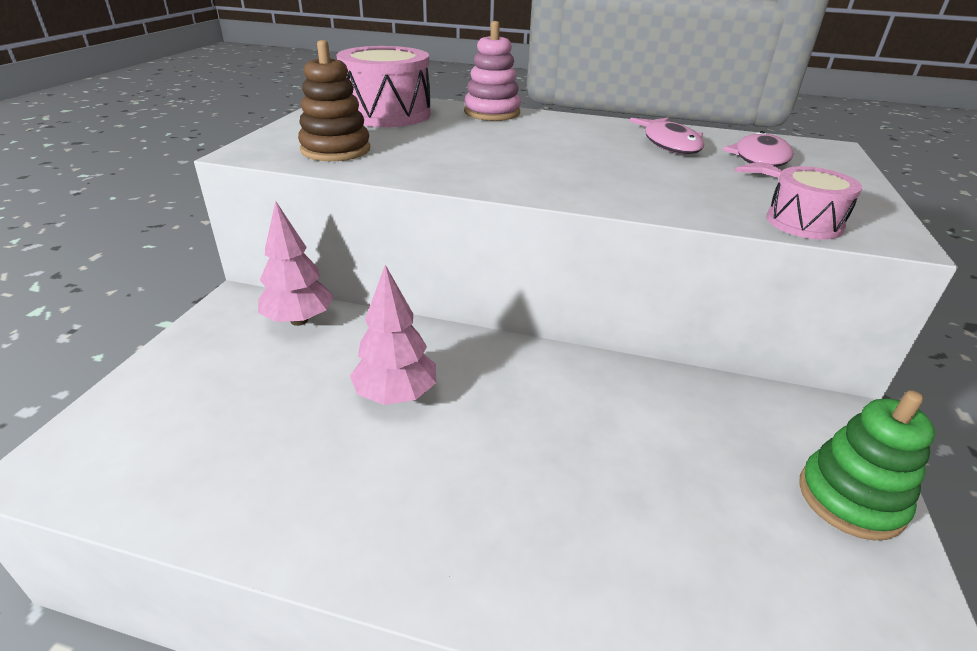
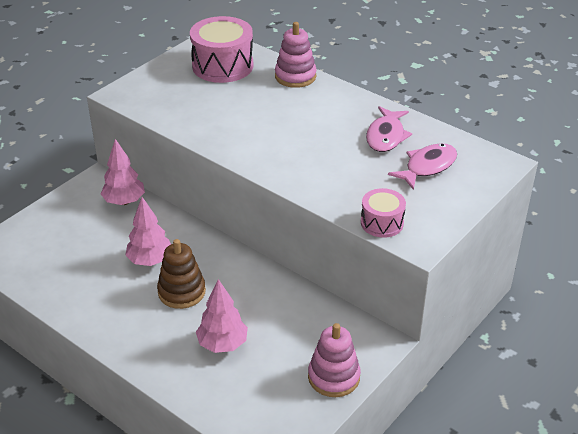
camera: 25 degrees right, 5 degrees up
brown stacking toy [298,40,370,161] -> brown stacking toy moved to [157,239,206,309]
green stacking toy [799,390,935,540] -> pink stacking toy [308,323,361,397]
none -> pink tree [196,279,248,353]

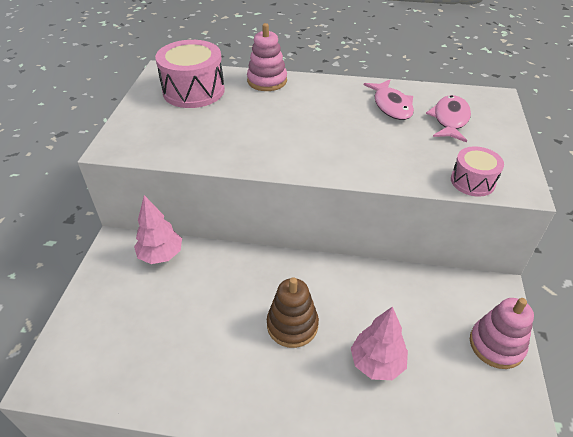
camera: 30 degrees left, 5 degrees up
pink tree [125,197,171,266] -> none

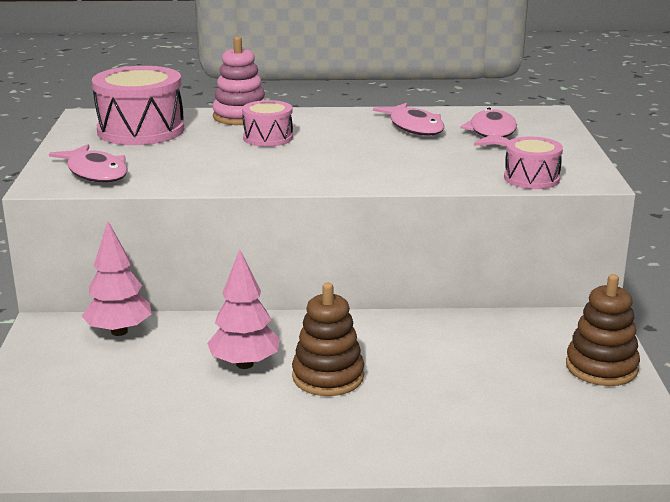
camera: 10 degrees left, 20 degrees down
pink tree [351,306,408,380] -> pink tree moved to [207,249,280,369]
pink stacking toy [470,298,534,369] -> brown stacking toy [566,274,640,386]
none -> pink fish [49,144,128,183]
none -> pink drum [242,100,293,147]

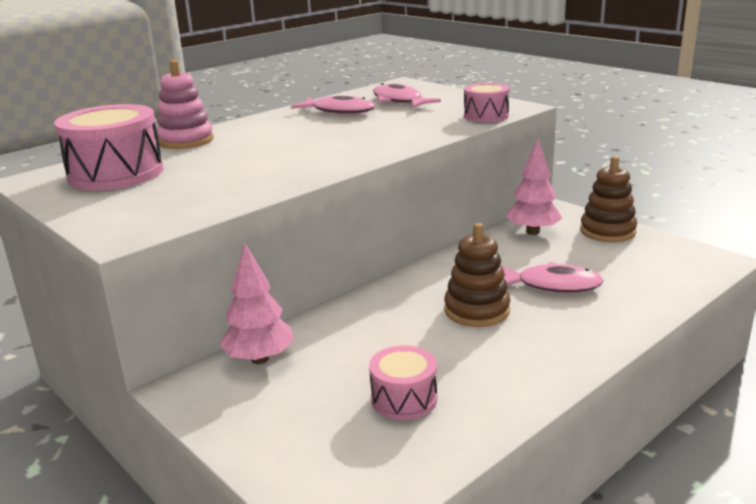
camera: 40 degrees left, 0 degrees up
pink fish [49,144,128,183] -> pink fish moved to [502,262,604,293]
pink tree [207,249,280,369] -> pink tree moved to [506,139,562,235]
pink drum [242,100,293,147] -> pink drum moved to [369,345,437,420]

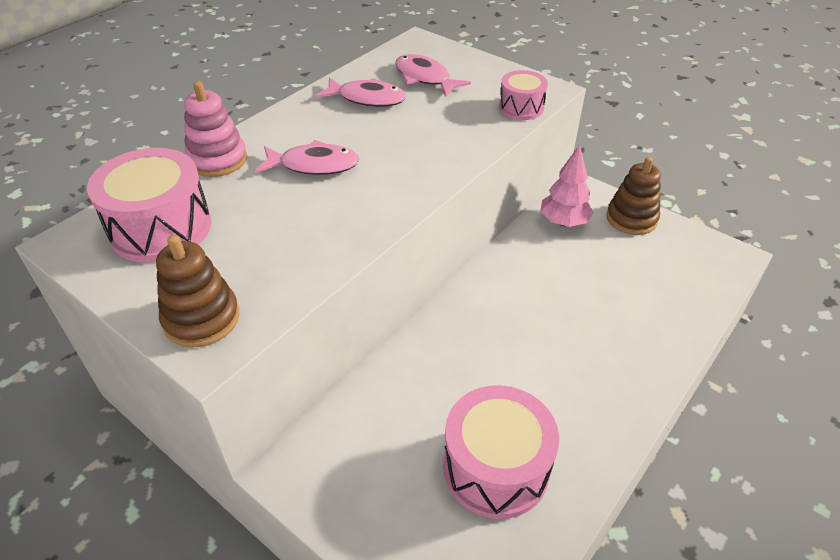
camera: 10 degrees left, 20 degrees up
pink tree [220,243,294,364] -> none
pink drum [369,345,437,420] -> pink drum [443,385,559,519], size x1.76
brown stacking toy [444,223,510,327] -> brown stacking toy moved to [156,235,240,347]
pink fish [502,262,604,293] -> pink fish moved to [255,140,359,175]

